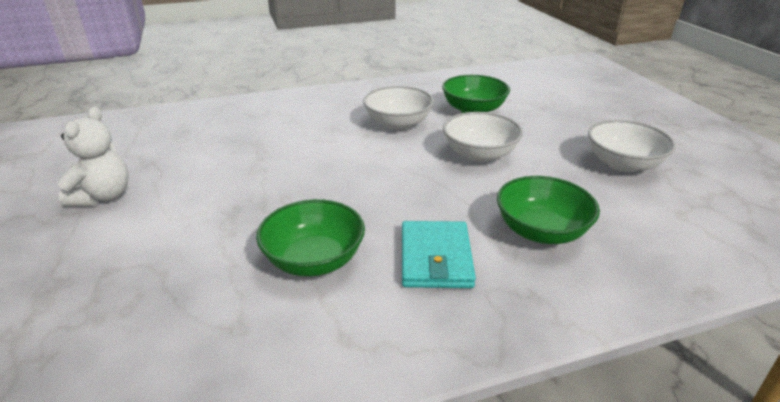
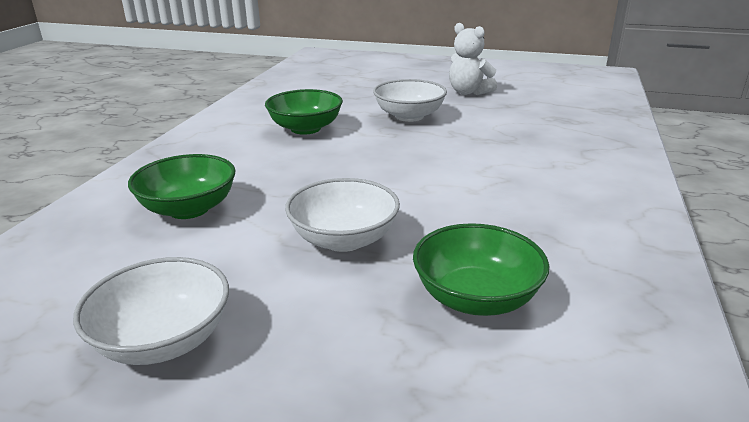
camera: 125 degrees right, 5 degrees down
white bowl [363,86,434,130] -> white bowl moved to [373,79,447,122]
turquoise wallet [402,221,476,288] -> none

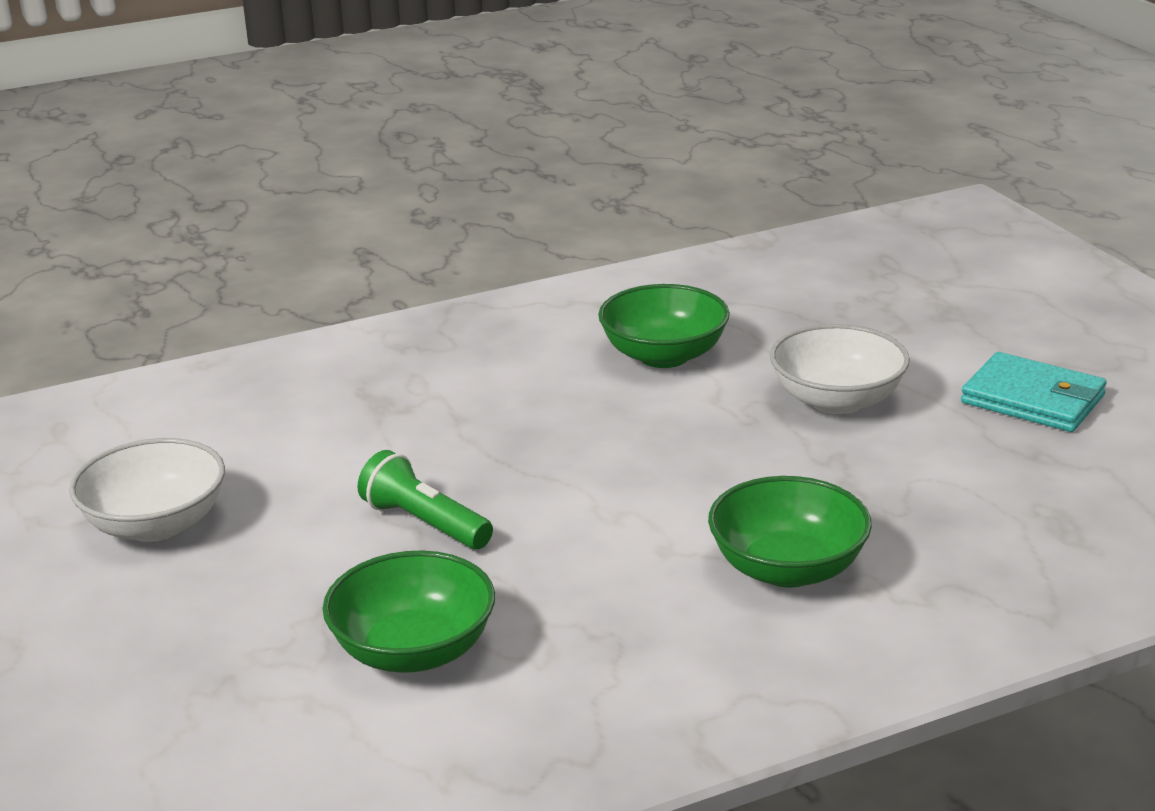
camera: 50 degrees right, 0 degrees up
green bowl [128,154,236,219] -> green bowl moved to [708,476,872,588]
white bowl [285,178,400,252] -> green flashlight [357,450,493,549]
white teddy bear [449,23,497,95] -> turquoise wallet [961,352,1107,432]

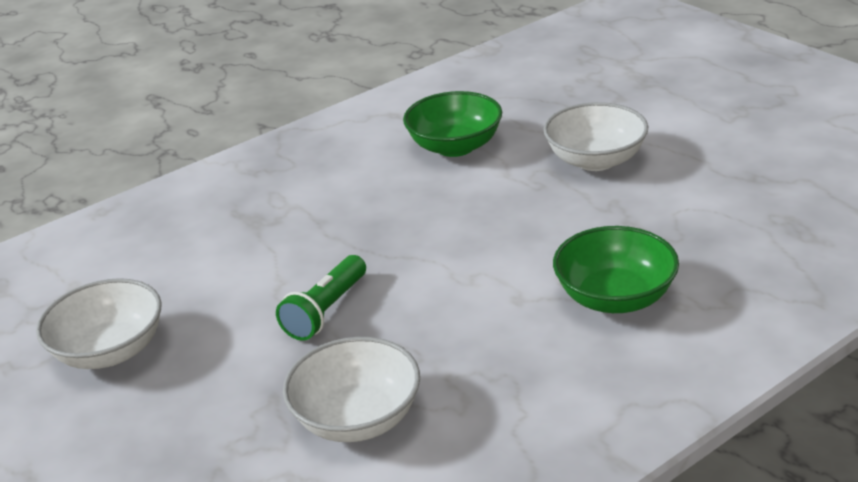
camera: 10 degrees left, 5 degrees up
green bowl [322,550,495,673] -> white bowl [283,337,420,442]
green flashlight [357,450,493,549] -> green flashlight turned 90 degrees counterclockwise [276,255,366,341]
turquoise wallet [961,352,1107,432] -> none

